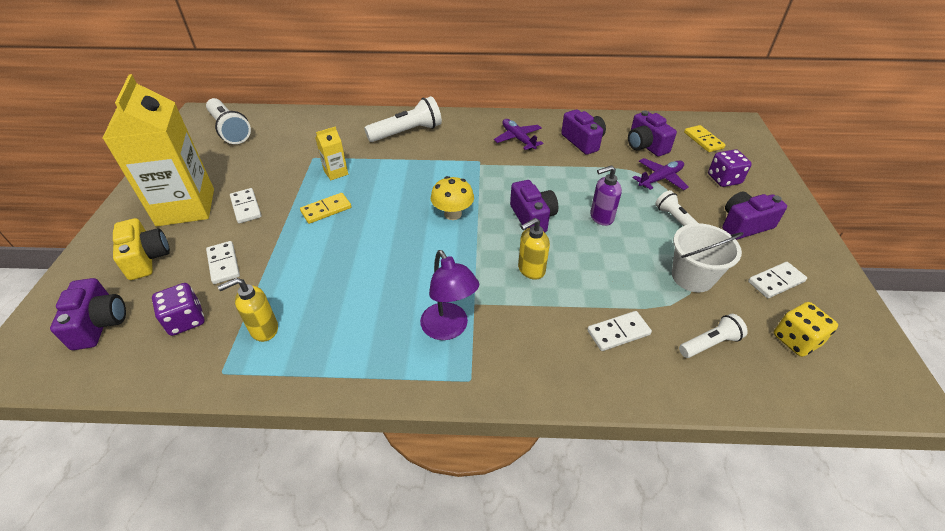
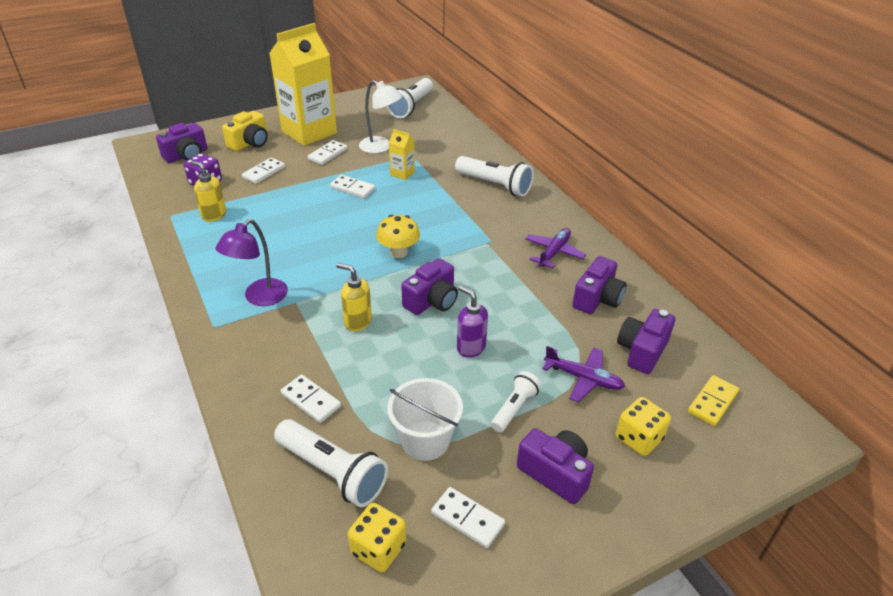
camera: 60 degrees right, 5 degrees down
yellow domino [300,193,351,224] -> white domino [330,175,375,198]
white flashlight [679,314,748,358] -> white flashlight [274,419,388,507], size x1.69
purple dice [708,149,752,187] -> yellow dice [616,397,671,456]
none -> white lamp [359,80,402,153]

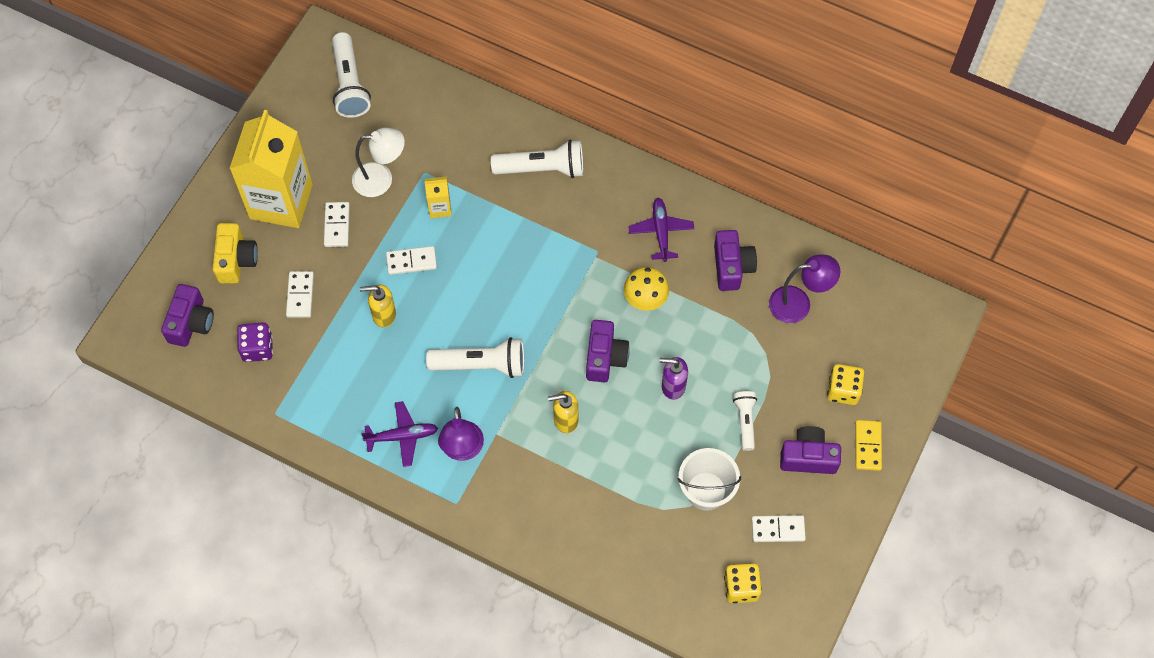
camera: 35 degrees left, 25 degrees up
yellow soap dispenser [190,161,226,222] -> yellow soap dispenser moved to [360,285,396,328]
white flashlight [274,419,388,507] -> white flashlight moved to [426,337,524,378]
white domino [281,375,341,423] -> none
yellow mushroom [376,215,420,258] -> yellow mushroom moved to [624,267,669,311]
purple plane [542,346,625,402] -> purple plane moved to [361,401,438,467]
purple camera [617,309,675,374] -> purple lamp [769,255,840,323]
yellow domino [688,375,739,426] -> yellow domino moved to [855,420,882,471]

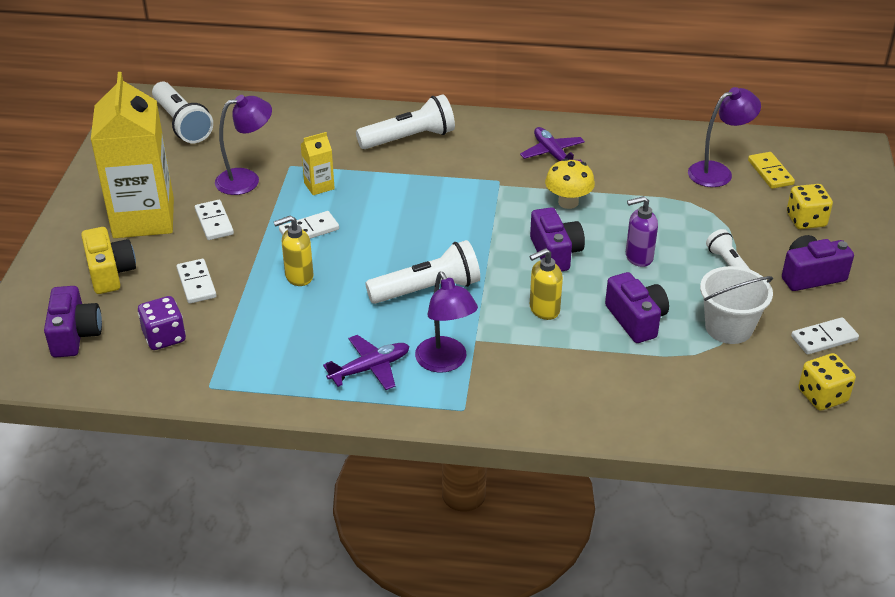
camera: 20 degrees left, 25 degrees down
white lamp [352,128,405,197] -> purple lamp [215,95,272,195]
purple camera [714,230,757,291] -> purple camera moved to [605,272,669,343]
yellow domino [855,420,882,471] -> yellow domino moved to [748,152,795,189]

